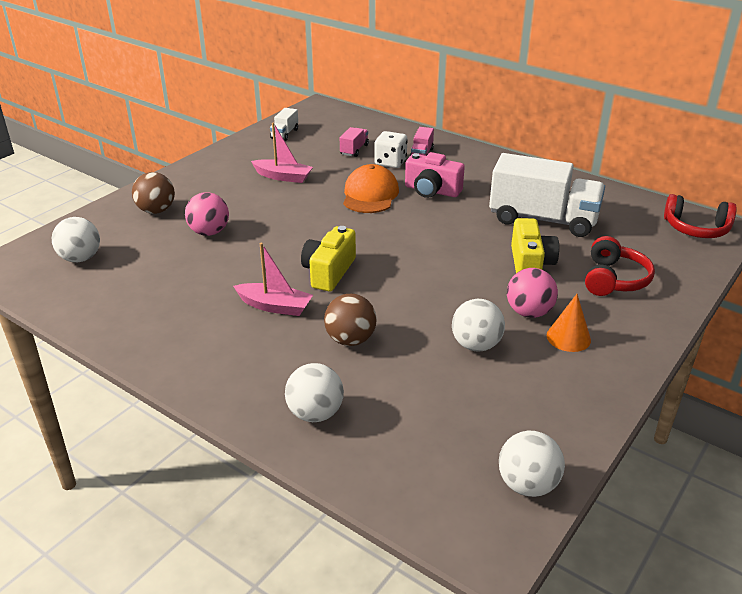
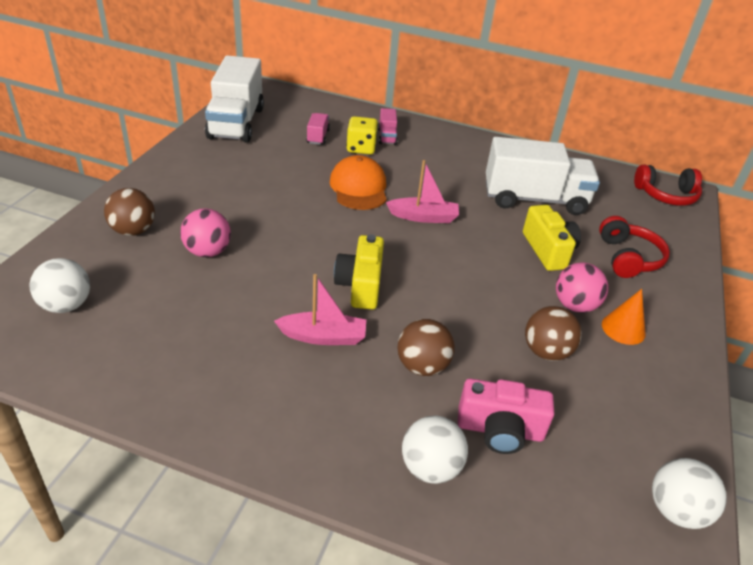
camera: 20 degrees left, 5 degrees up
pink boat [251,123,313,183] -> pink boat moved to [386,160,459,223]
white truck [270,108,298,141] -> white truck [205,55,264,143], size x2.34
white dice [374,131,408,168] -> yellow dice [346,116,378,155]
pink camera [405,152,465,198] -> pink camera moved to [458,378,554,454]
white ball [452,299,505,352] -> brown ball [525,306,582,361]

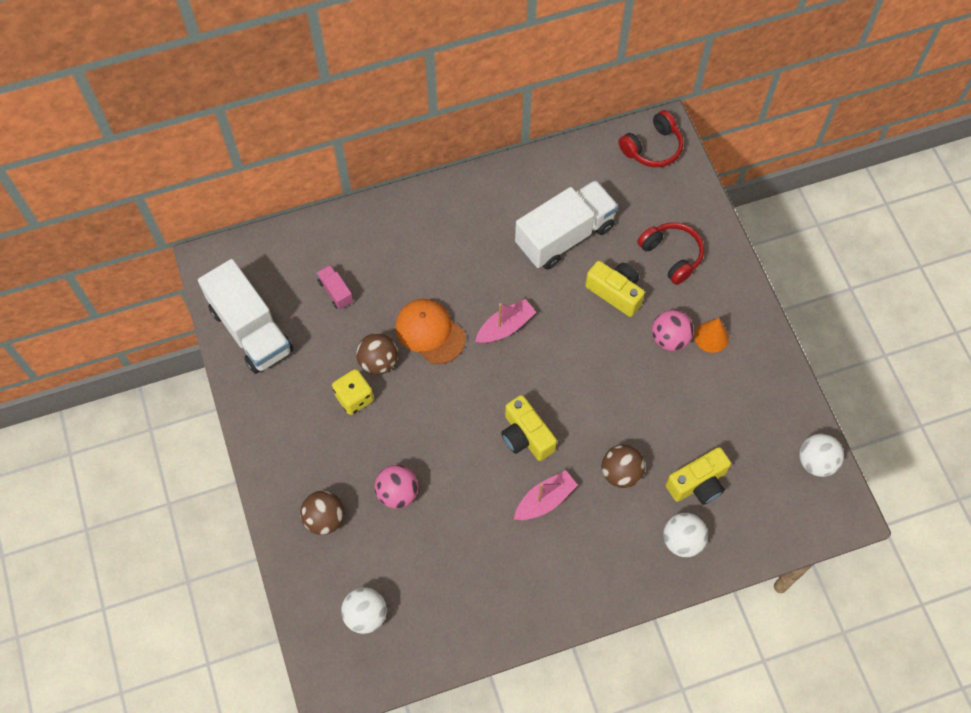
camera: 35 degrees left, 25 degrees up
yellow dice [346,116,378,155] -> yellow dice moved to [332,369,374,415]
pink truck [378,108,398,145] -> none
pink camera [458,378,554,454] -> yellow camera [665,447,731,505]
brown ball [525,306,582,361] -> brown ball moved to [356,333,398,375]

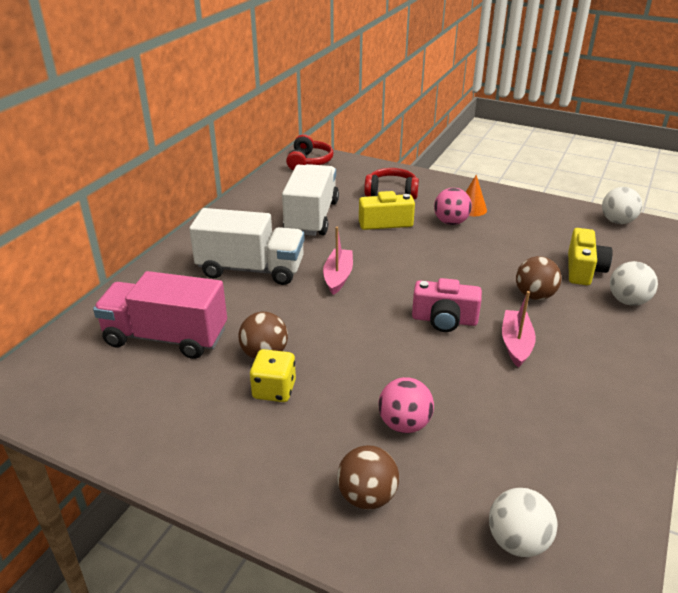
camera: 45 degrees left, 30 degrees down
white truck [198,259,293,374] -> white truck moved to [189,208,304,285]
pink truck [317,265,353,309] -> pink truck [93,271,227,359], size x2.34
orange cap [395,299,466,364] -> none
yellow camera [501,395,557,461] -> pink camera [412,278,482,332]

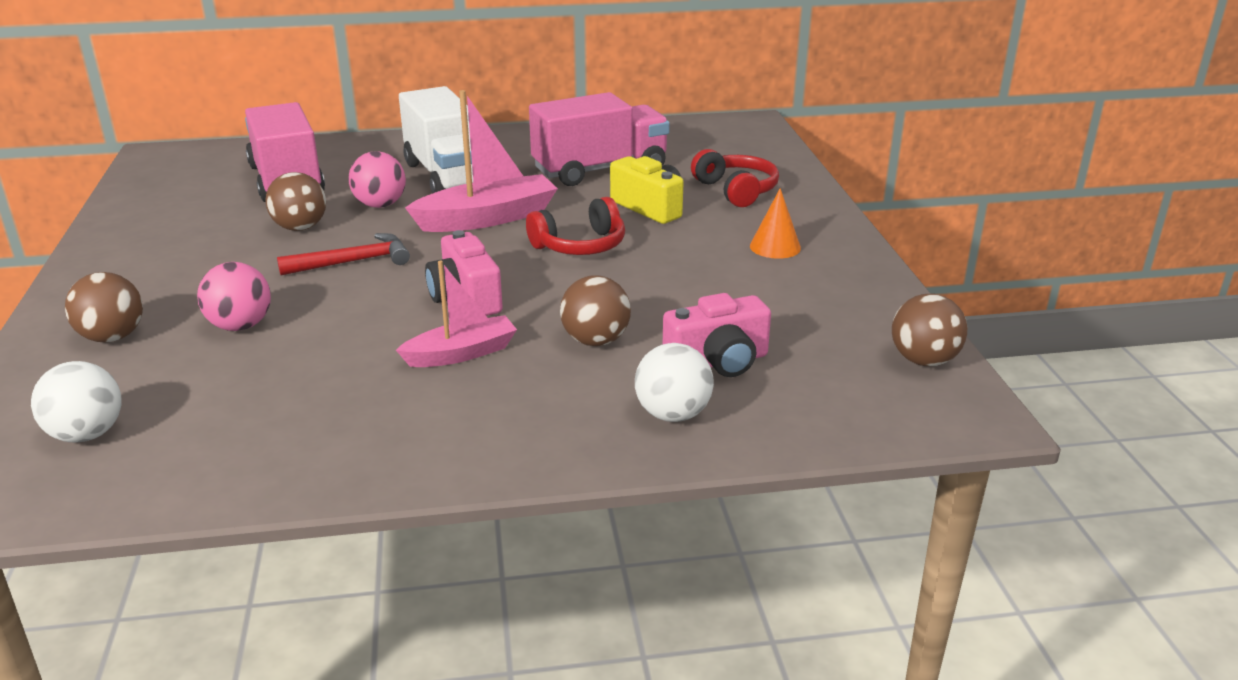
camera: 55 degrees right, 5 degrees down
yellow dice [250,349,296,402] -> none
white truck [282,164,339,236] -> pink truck [529,92,670,186]
red headphones [286,134,333,171] -> red headphones moved to [526,197,625,255]
pink boat [323,227,353,295] -> pink boat [405,90,558,232], size x1.58
pink ball [434,188,472,225] -> pink ball moved to [348,151,406,208]
yellow camera [568,228,613,285] -> pink camera [662,293,771,377]
white ball [602,187,642,224] -> brown ball [892,294,967,366]
none -> red hammer [277,233,410,275]

